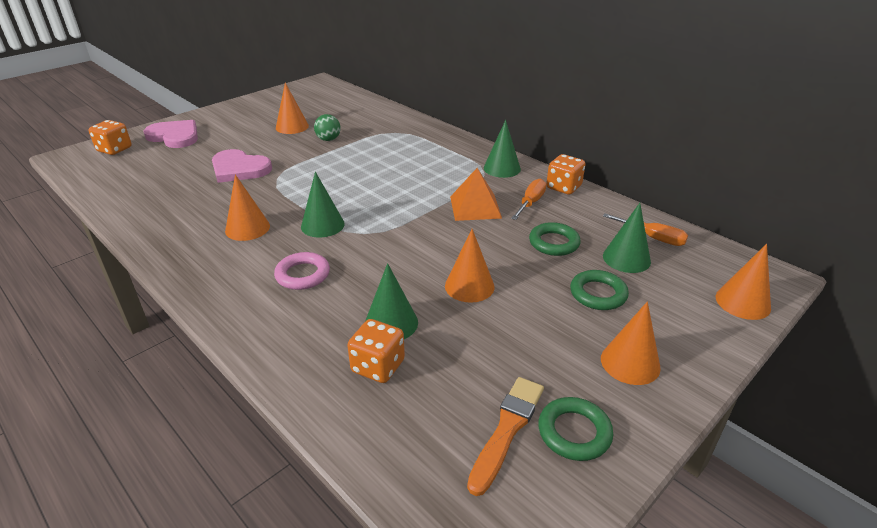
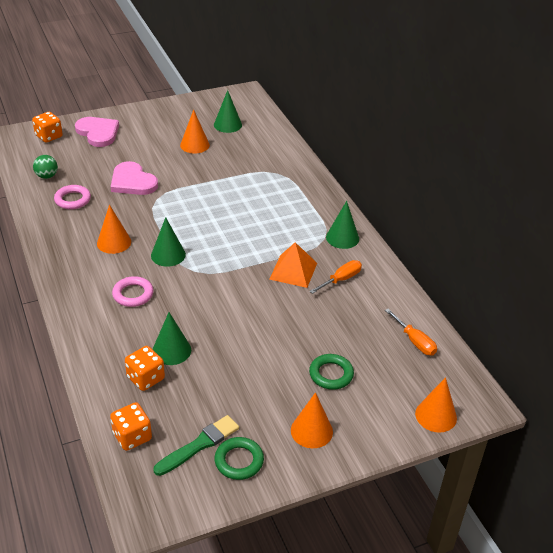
camera: 20 degrees right, 5 degrees up
green ball [314,114,341,141] -> green ball moved to [33,155,58,179]
orange cone [445,229,495,303] -> none
orange brush [467,377,544,496] -> green brush [154,415,239,476]
green ring [529,222,581,256] -> none
orange dice [546,154,585,195] -> orange dice moved to [110,402,152,451]
green cone [603,203,651,273] -> green cone moved to [214,90,242,133]
none -> pink ring [54,185,91,209]

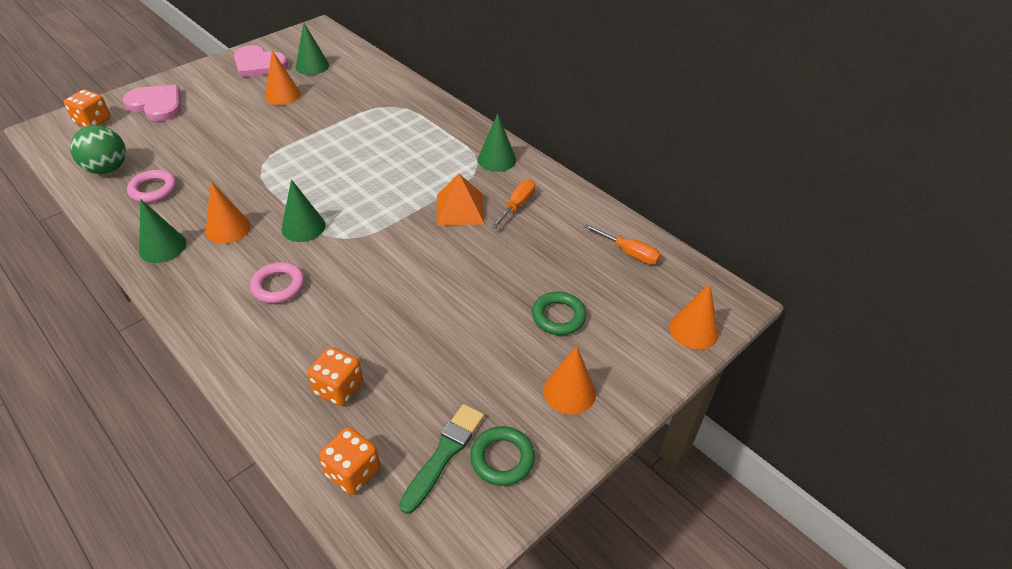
camera: 20 degrees left, 5 degrees up
green ball [33,155,58,179] -> green ball [70,125,126,174], size x1.55
pink heart [111,161,158,195] -> pink heart moved to [234,45,288,77]
green cone [153,312,191,365] -> green cone moved to [139,199,186,263]

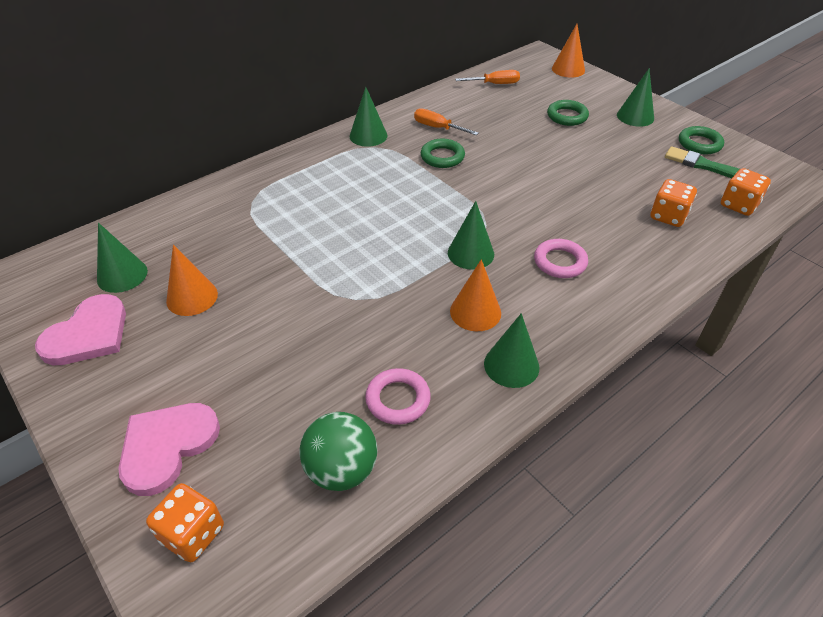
camera: 85 degrees left, 0 degrees up
orange pyramid [437,174,484,226] -> green ring [420,139,465,168]
orange cone [543,346,596,414] -> green cone [617,69,654,127]
orange screwdriver [584,224,661,264] -> orange screwdriver turned 45 degrees clockwise [455,70,520,84]

